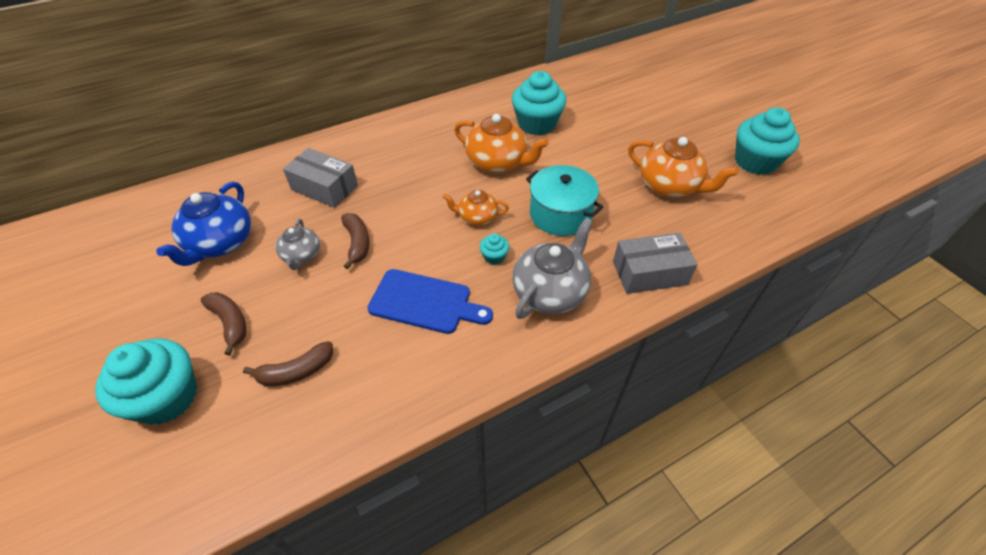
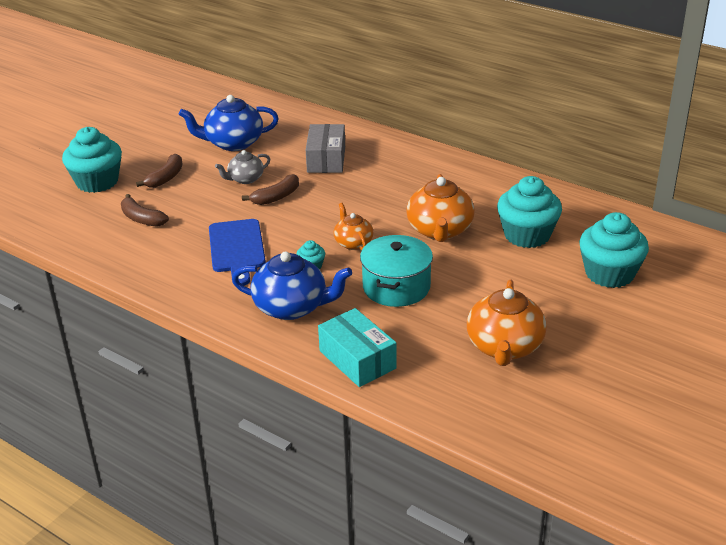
camera: 65 degrees right, 15 degrees down
grey teapot [512,217,593,319] -> blue teapot [232,251,352,320]
grey box [613,233,698,294] -> turquoise box [318,308,397,387]
turquoise cupcake [735,107,800,175] -> turquoise cupcake moved to [579,212,649,288]

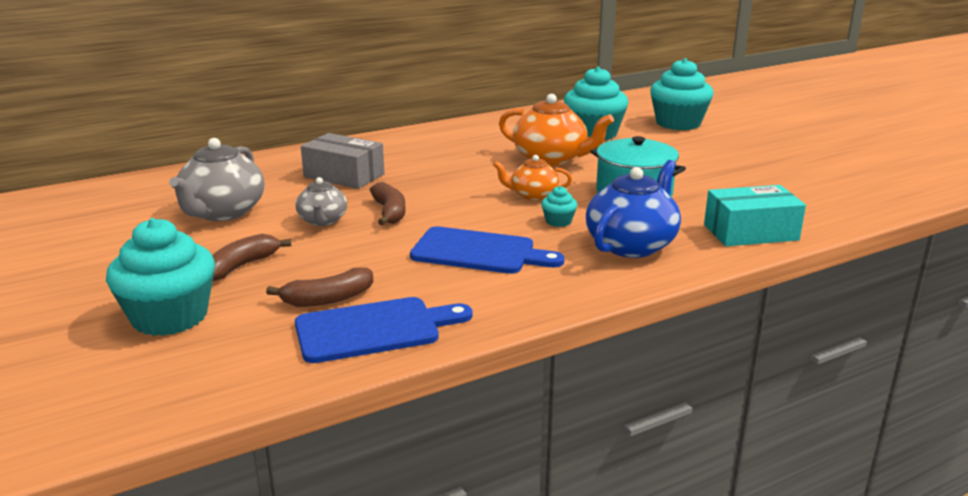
camera: 65 degrees left, 10 degrees down
brown banana [136,154,183,188] -> brown banana turned 105 degrees counterclockwise [212,234,291,281]
blue teapot [179,95,279,151] -> grey teapot [169,138,265,221]
orange teapot [467,280,547,366] -> none
none -> blue cutting board [295,297,473,363]

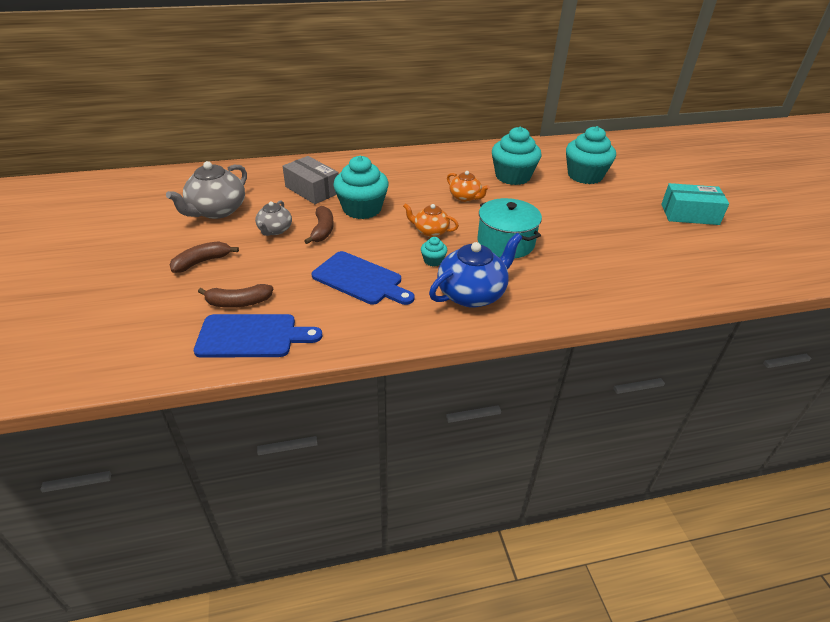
camera: 15 degrees right, 15 degrees up
turquoise cupcake [106,218,215,336] -> turquoise cupcake moved to [333,156,389,219]
orange teapot [499,94,614,166] -> orange teapot [447,171,490,202], size x0.58
turquoise box [704,185,806,246] -> turquoise box moved to [661,183,729,225]

